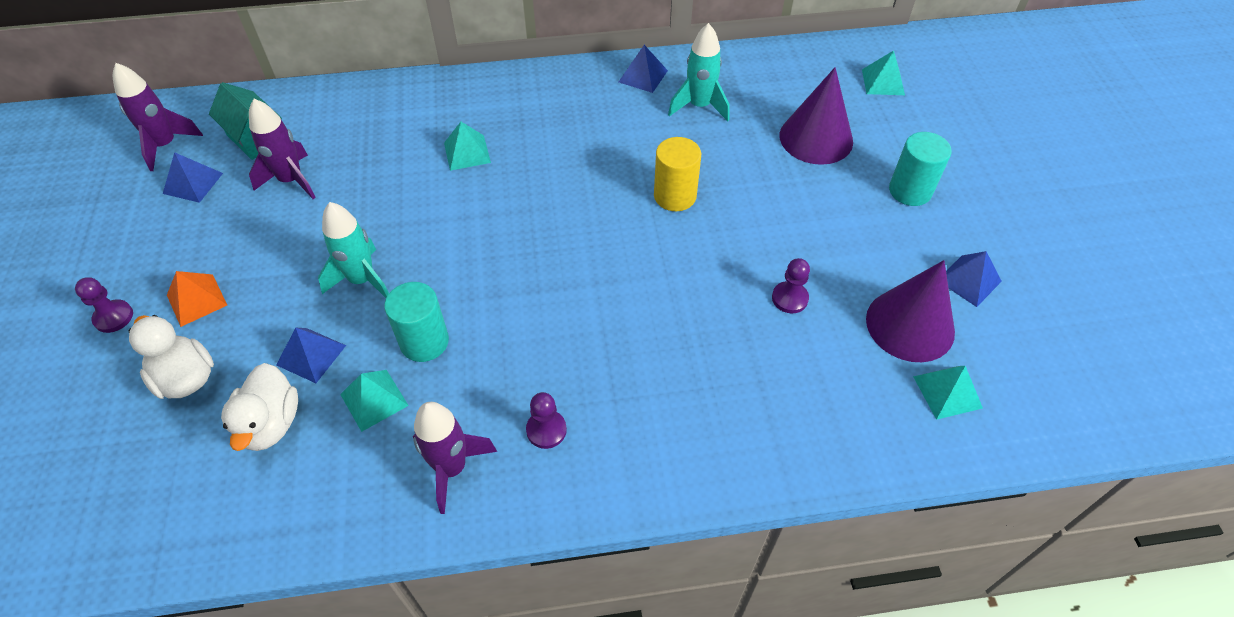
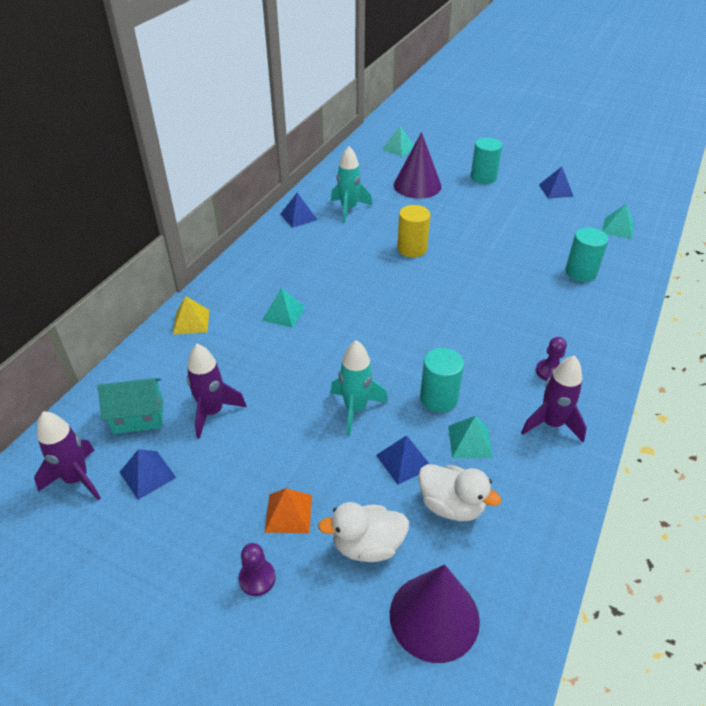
camera: 55 degrees left, 10 degrees down
purple pawn [772,258,810,313] -> none
purple cone [866,260,955,362] -> purple cone moved to [390,564,480,663]
none -> yellow pyramid [173,296,210,334]
none -> turquoise cylinder [565,227,608,282]

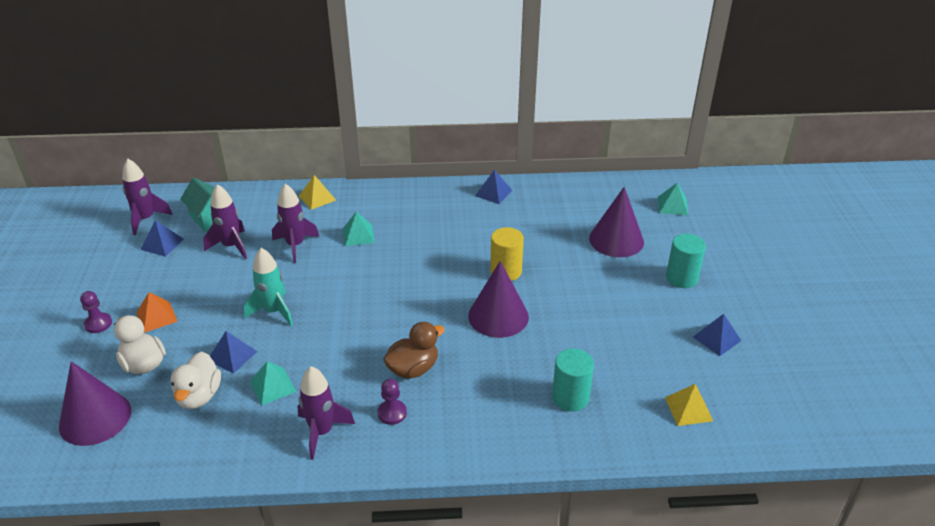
camera: 60 degrees right, 5 degrees down
turquoise rocket [331,146,372,223] -> none
turquoise cylinder [420,348,464,412] -> none
turquoise pyramid [602,204,634,239] -> yellow pyramid [665,384,713,426]
none -> purple rocket [272,184,319,263]
none -> brown duck [383,322,445,379]
none -> purple cone [468,261,529,338]

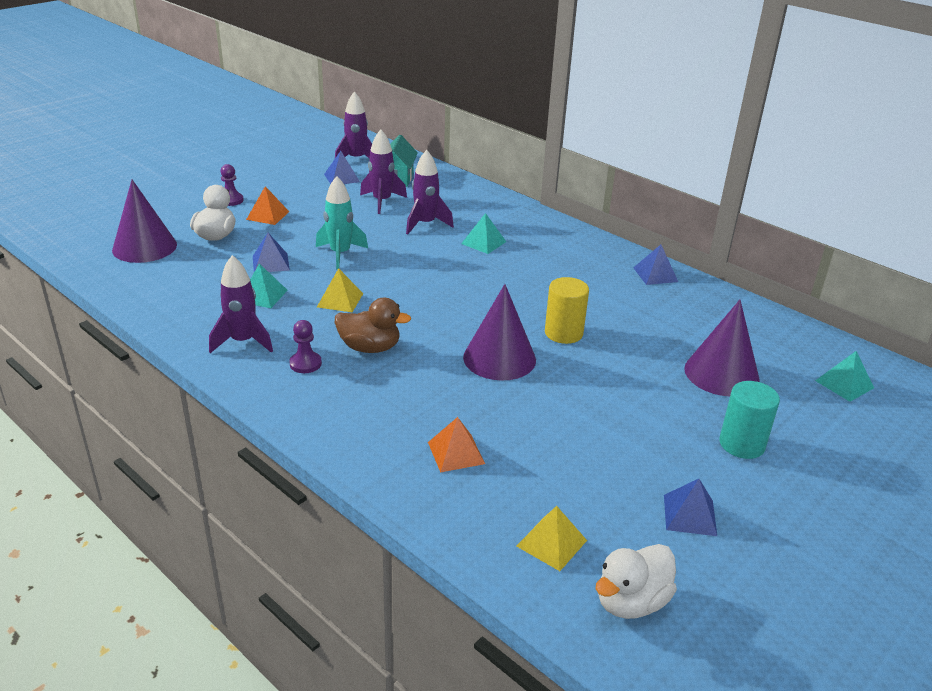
camera: 45 degrees right, 5 degrees down
white duck [171,352,221,409] -> white duck moved to [595,544,677,619]
yellow pyramid [299,175,336,210] -> yellow pyramid moved to [317,268,363,312]
turquoise cylinder [552,348,594,412] -> orange pyramid [428,417,485,472]

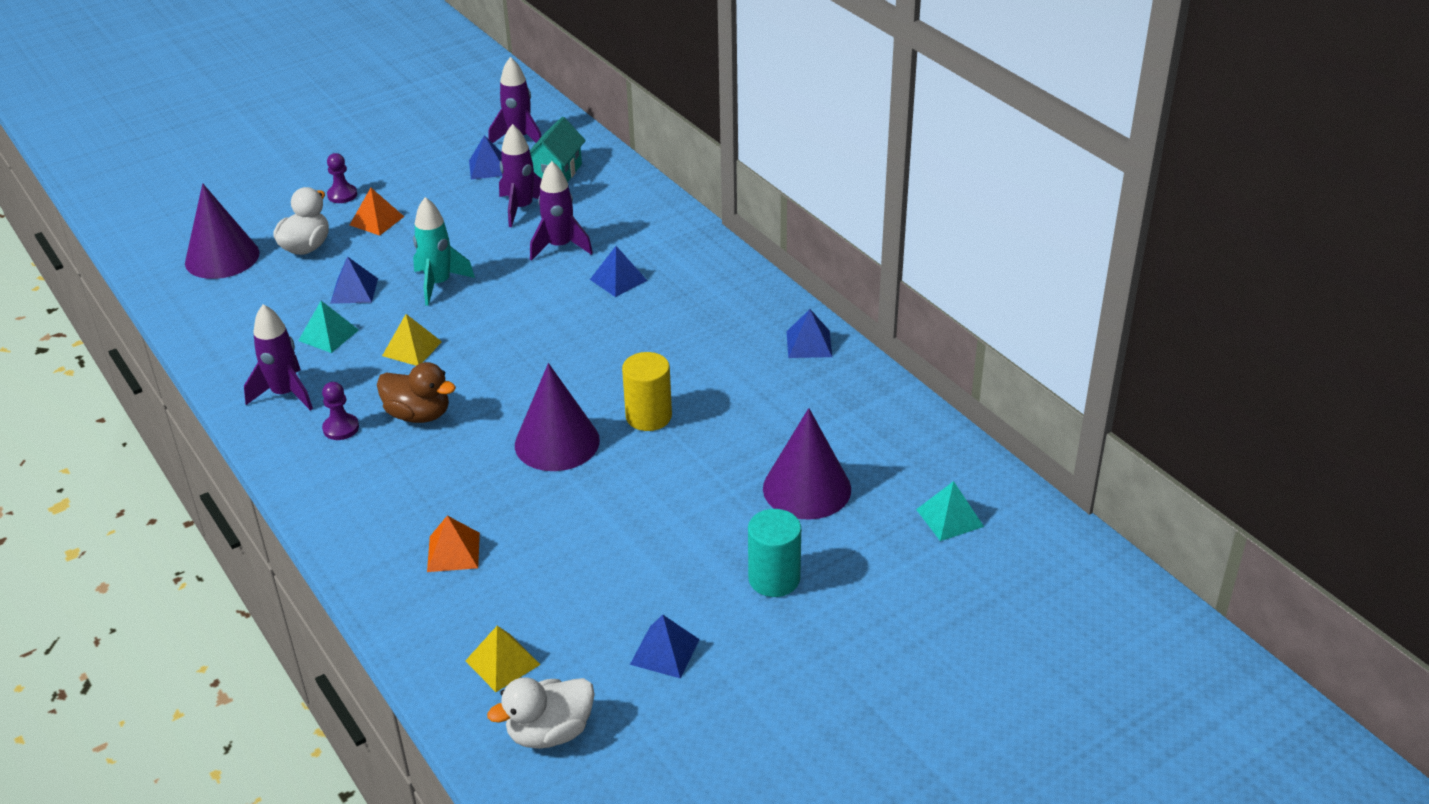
camera: 15 degrees right, 5 degrees up
turquoise pyramid [461,213,506,254] -> blue pyramid [590,246,647,297]

